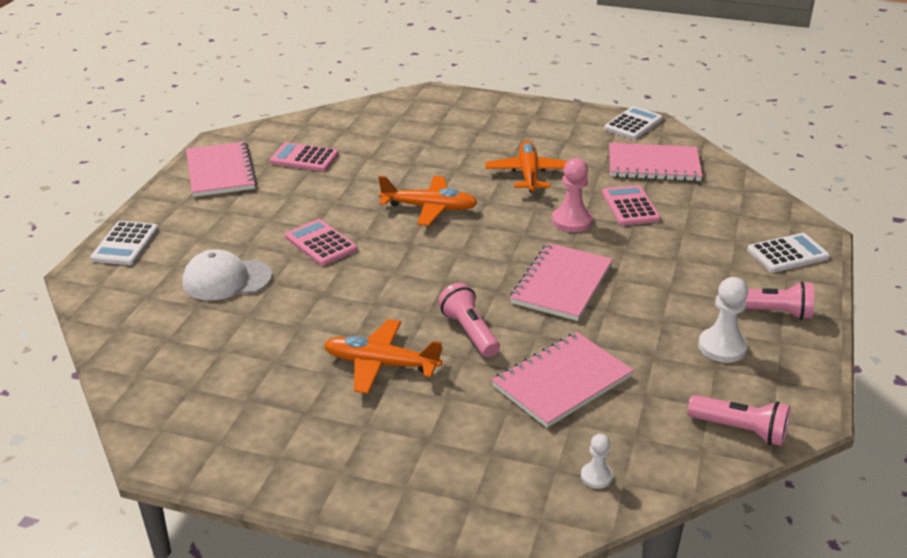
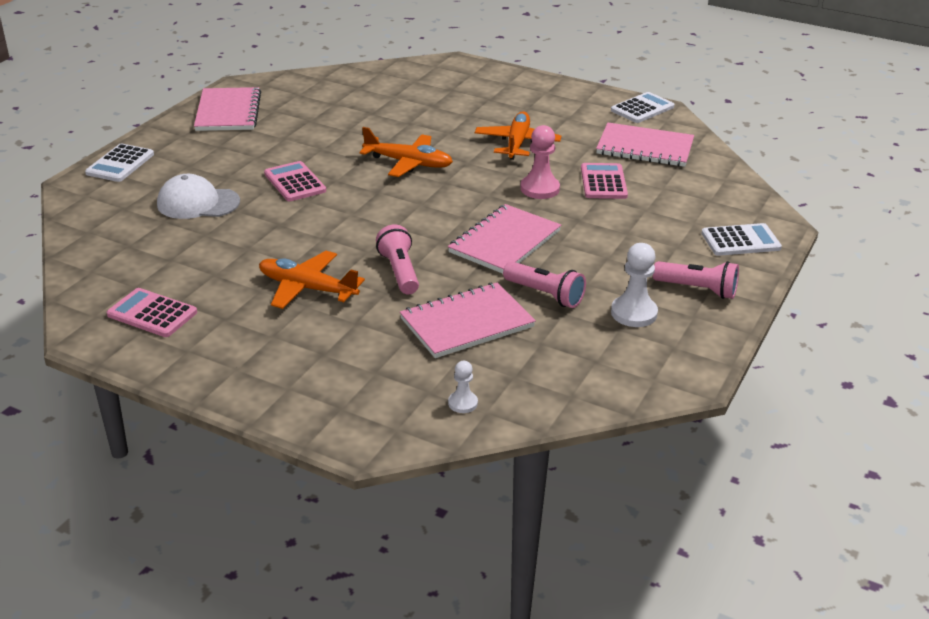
camera: 10 degrees right, 0 degrees up
pink calculator [270,142,339,171] -> pink calculator moved to [107,288,197,337]
pink flashlight [688,395,790,446] -> pink flashlight moved to [503,262,586,308]

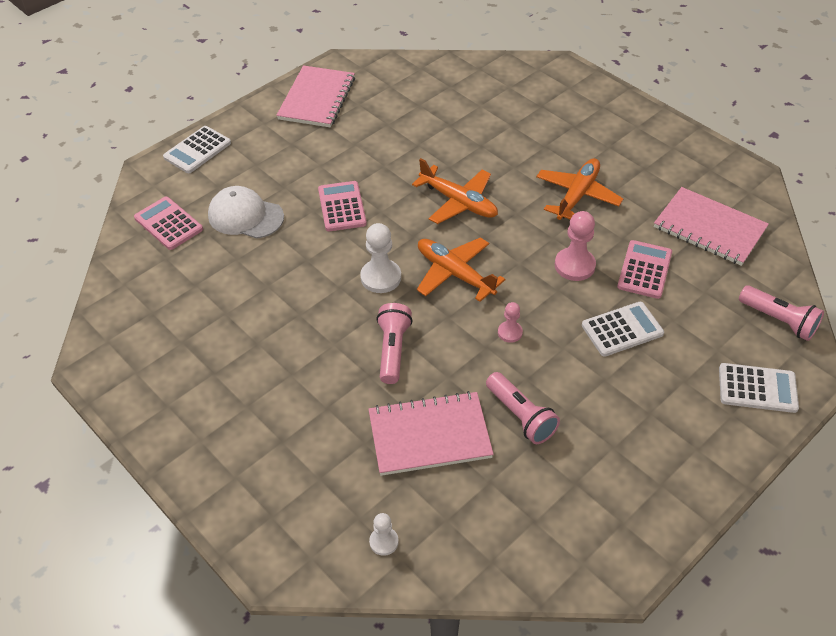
camera: 20 degrees right, 15 degrees up
pink calculator [107,288,197,337] -> pink calculator moved to [134,197,203,250]
orange plane [259,251,365,309] -> orange plane moved to [417,237,505,302]
pink notebook [448,204,561,274] -> pink pawn [498,302,523,343]
white calculator [611,92,675,123] -> white calculator moved to [582,302,664,357]
white pawn [611,243,658,327] -> white pawn moved to [360,223,401,293]
pink flashlight [653,261,739,299] -> pink flashlight moved to [739,285,824,341]

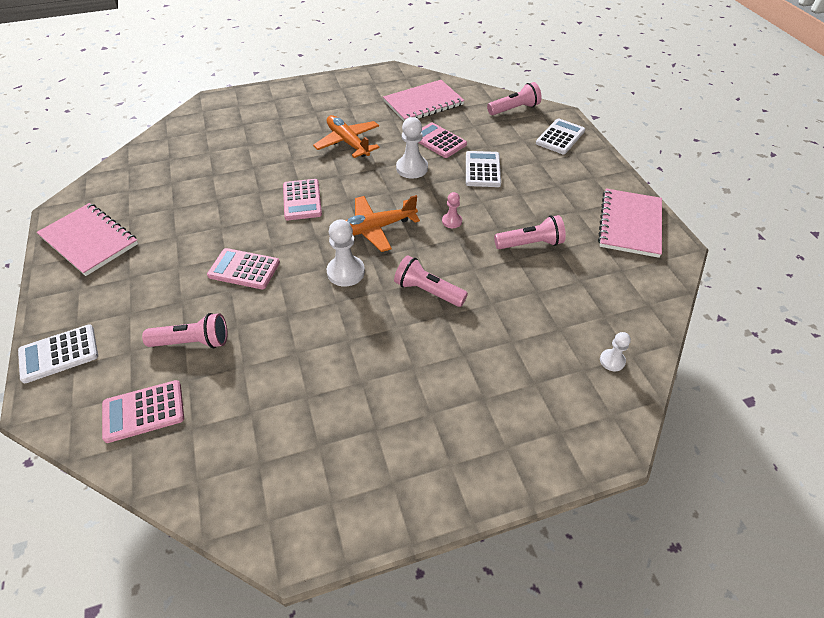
camera: 65 degrees left, 0 degrees up
white calculator [163,126,231,173] -> white calculator turned 90 degrees clockwise [18,324,98,383]
white cap [208,186,284,239] -> pink flashlight [142,313,227,348]
pink notebook [368,391,494,476] -> pink notebook moved to [598,189,662,258]
orange plane [412,158,498,224] -> pink calculator [283,179,322,220]
pink pawn [555,211,596,281] -> white pawn [396,117,428,178]

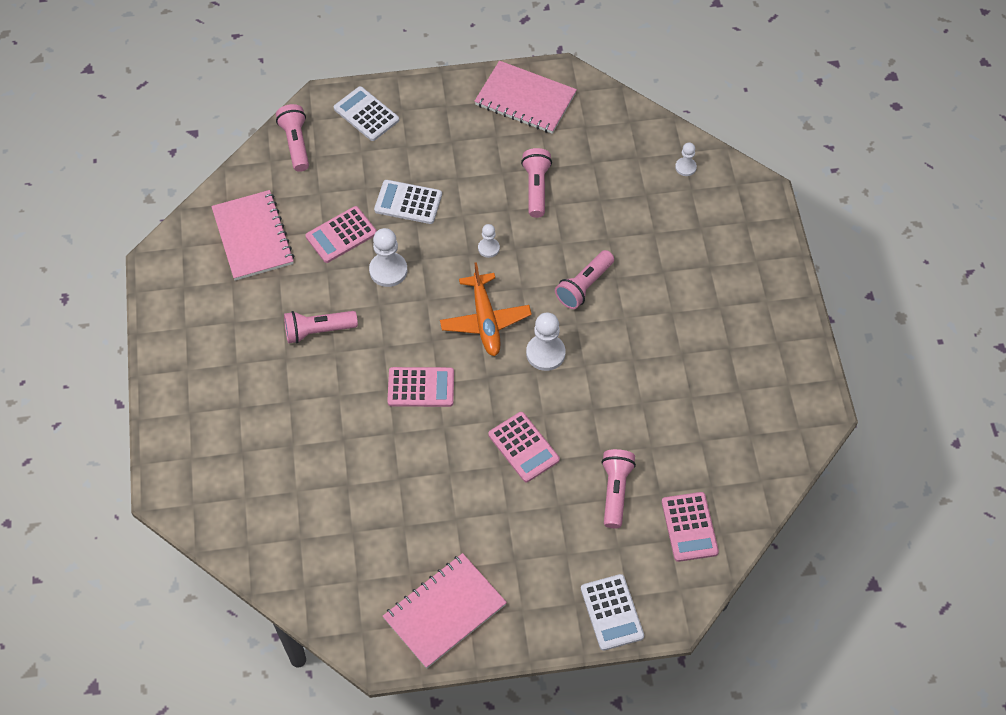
camera: 80 degrees left, 10 degrees up
pink calculator [207,248,280,289] -> pink calculator turned 60 degrees counterclockwise [488,412,560,482]
orange plane [313,115,379,158] -> pink flashlight [284,311,358,343]
pink pawn [442,192,462,228] -> white pawn [478,224,500,258]

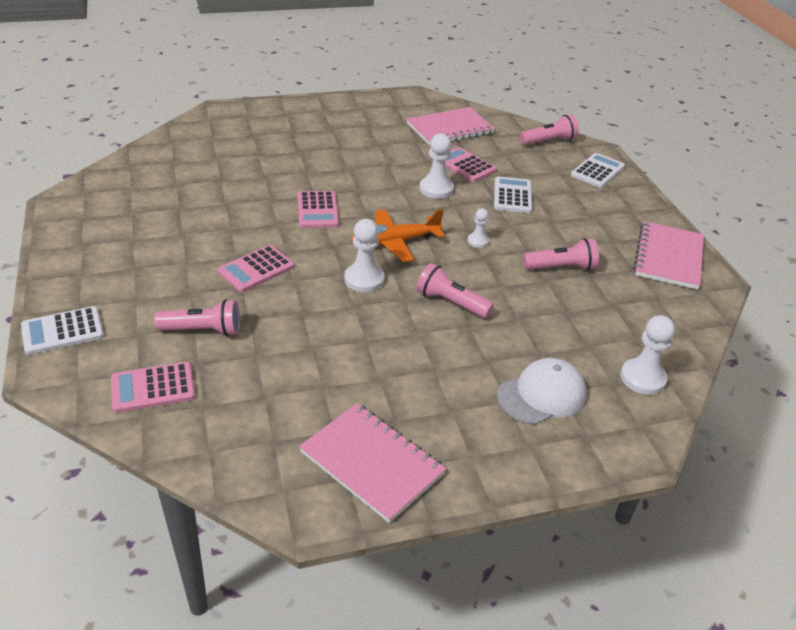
camera: 80 degrees right, 20 degrees down
pink flashlight [284,311,358,343] -> none
pink notebook [383,553,507,669] -> pink notebook moved to [299,403,446,523]
white pawn [675,143,697,176] -> white pawn [620,315,675,395], size x1.73
none -> white cap [497,358,587,425]

